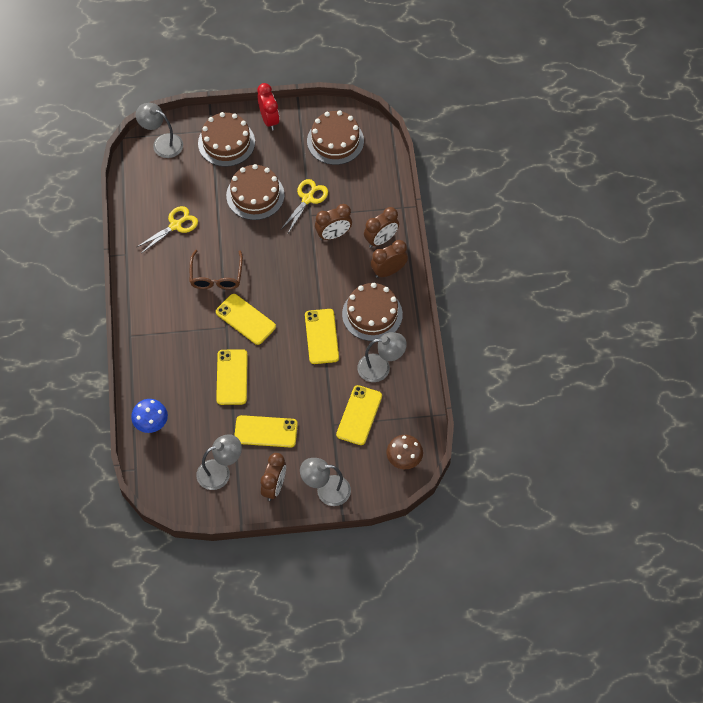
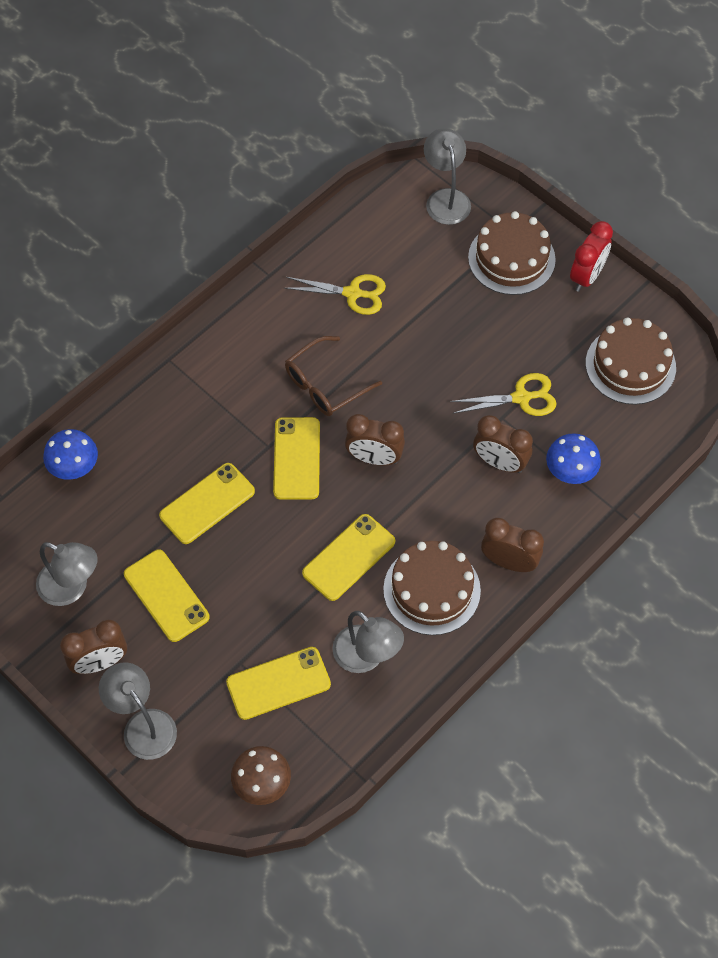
camera: 50 degrees right, 0 degrees up
brown cake [226,164,284,220] -> none
brown clock [364,207,399,248] -> brown clock moved to [345,414,405,466]
none -> blue mushroom [546,433,601,484]

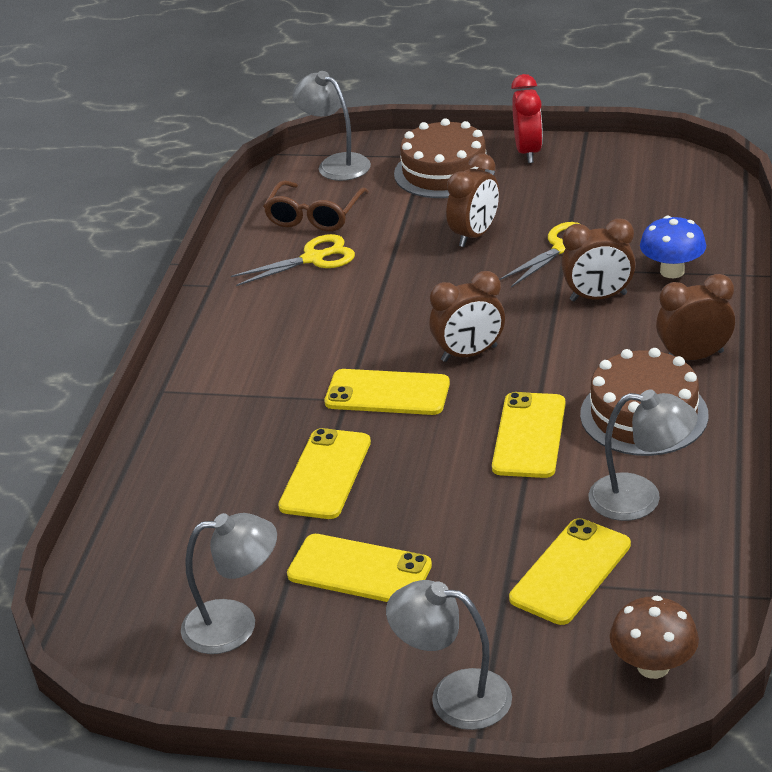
camera: 30 degrees left, 25 degrees down
blue mushroom [43,429,98,480] -> none
brown clock [60,619,127,674] -> brown clock moved to [446,153,499,247]
yellow phone [273,417,320,500] -> yellow phone turned 45 degrees counterclockwise [325,369,450,415]
brown glasses [285,336,382,416] -> brown glasses moved to [263,180,369,232]
brown cake [586,318,676,405] -> none

